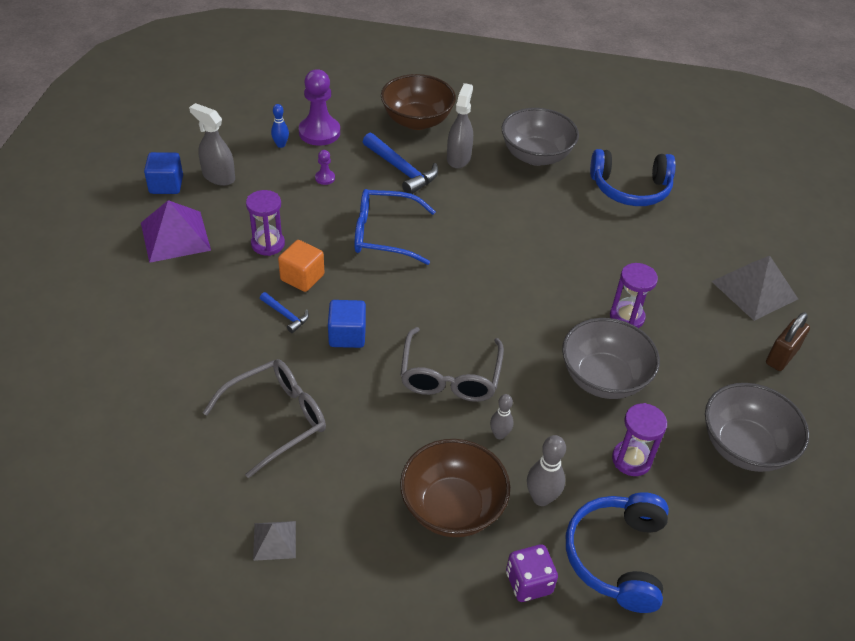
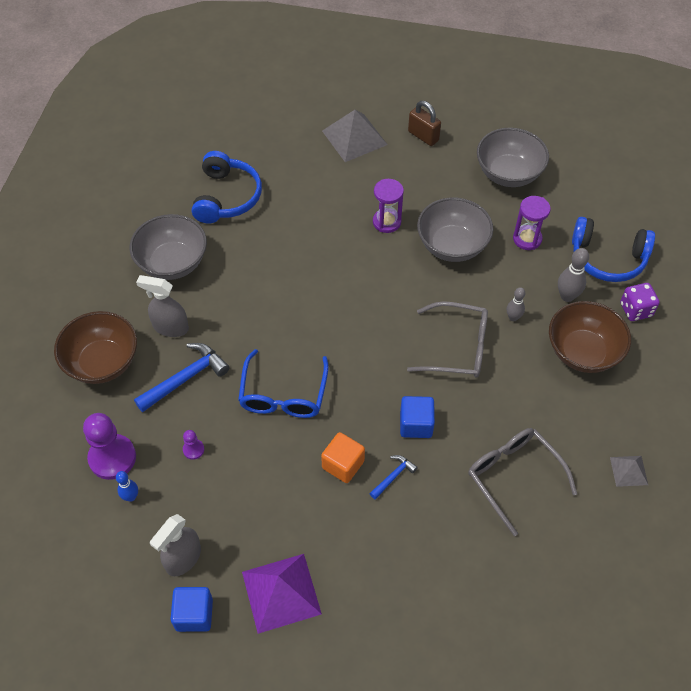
camera: 85 degrees left, 10 degrees up
purple hourglass [246,190,285,256] -> none

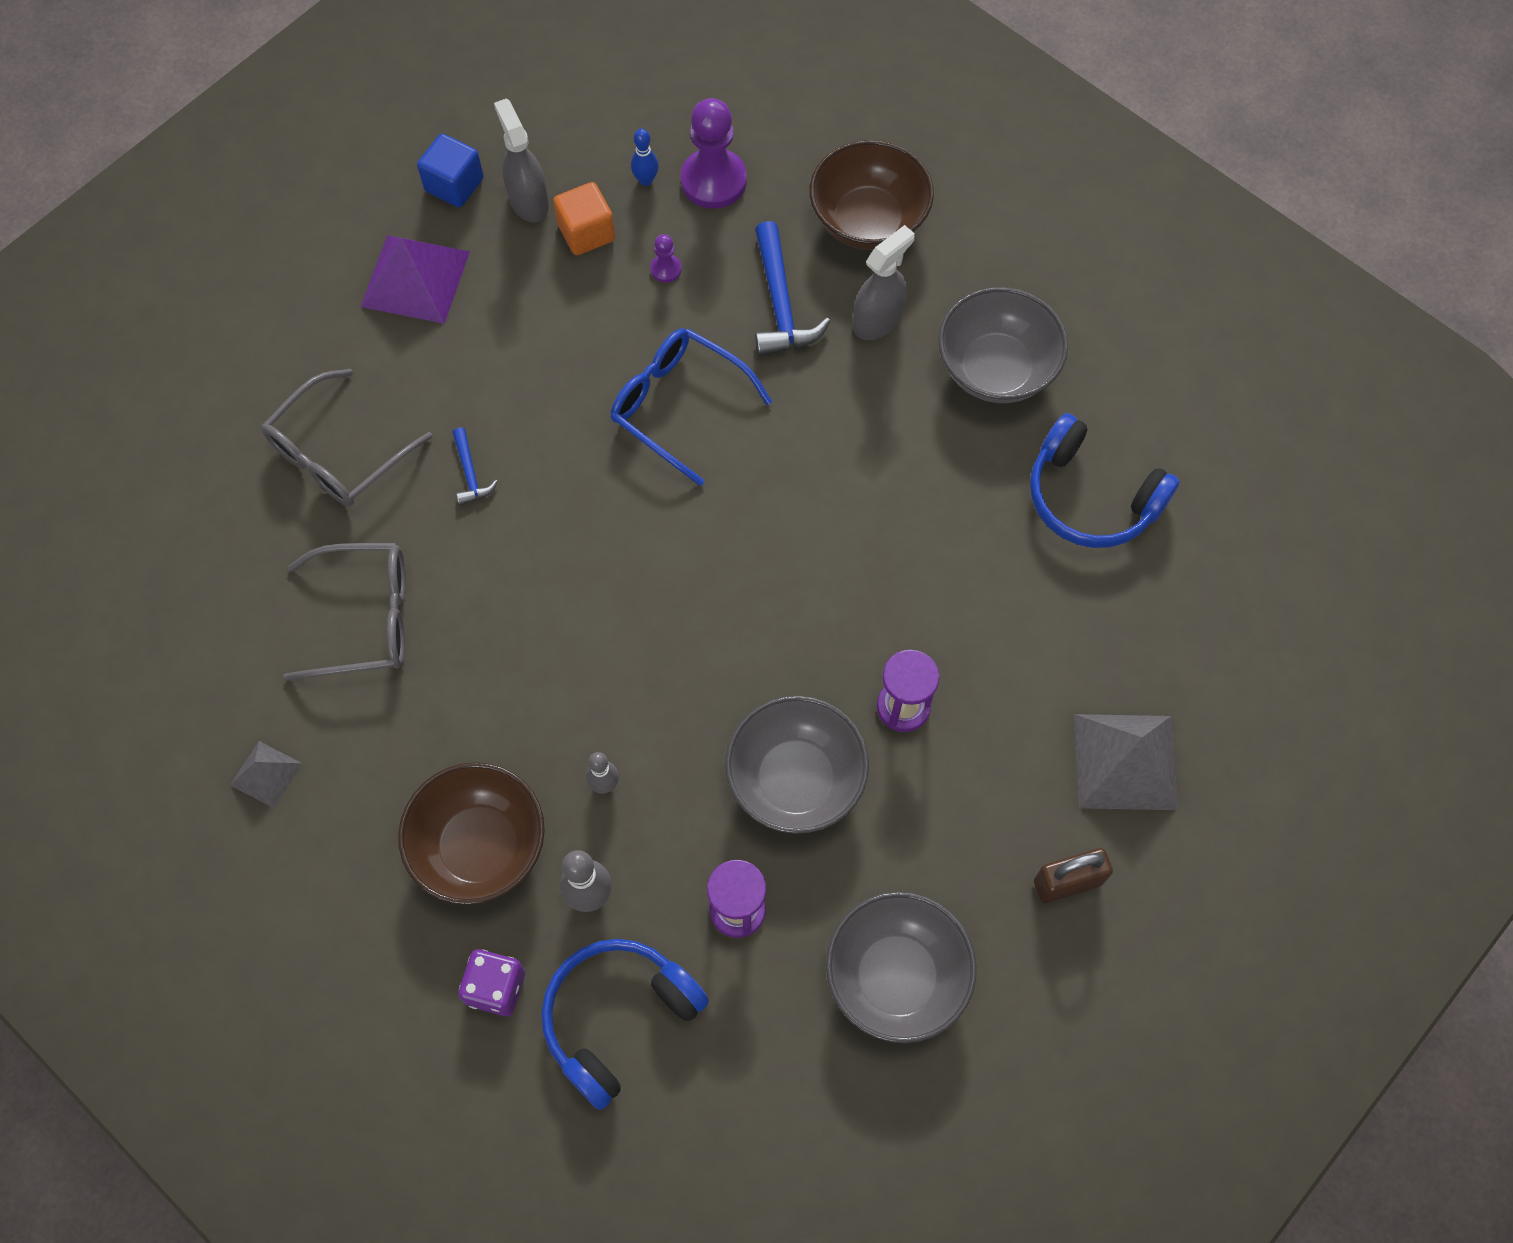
camera: 120 degrees right, 10 degrees up
orange cube [321,432,365,483] -> orange cube moved to [553,182,615,255]
blue cube [400,396,435,438] -> none
grey glasses [407,301,488,377] -> grey glasses moved to [261,369,433,507]

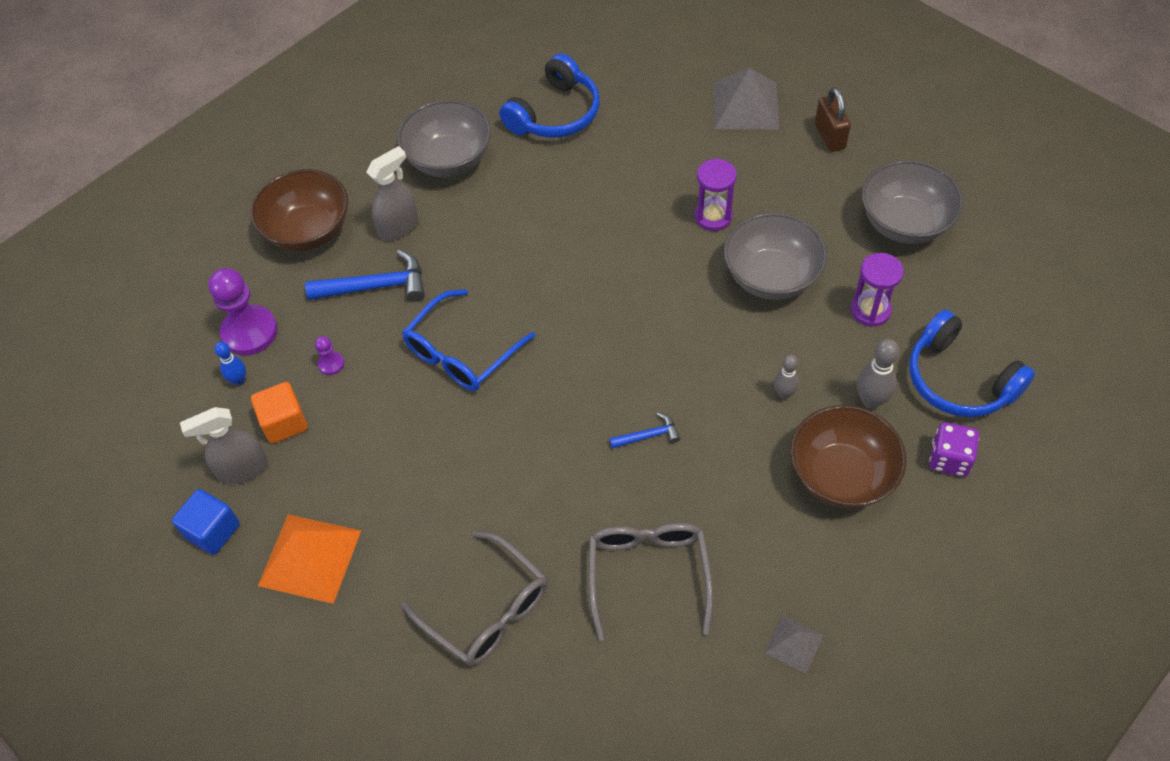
camera: 85 degrees left, 10 degrees down
purple pyramid [361,235,470,324] -> orange pyramid [258,514,361,604]
blue hammer [452,428,498,506] -> blue hammer moved to [609,412,680,449]
grey spray bottle [853,225,915,340] -> grey spray bottle turned 90 degrees clockwise [366,146,418,240]

